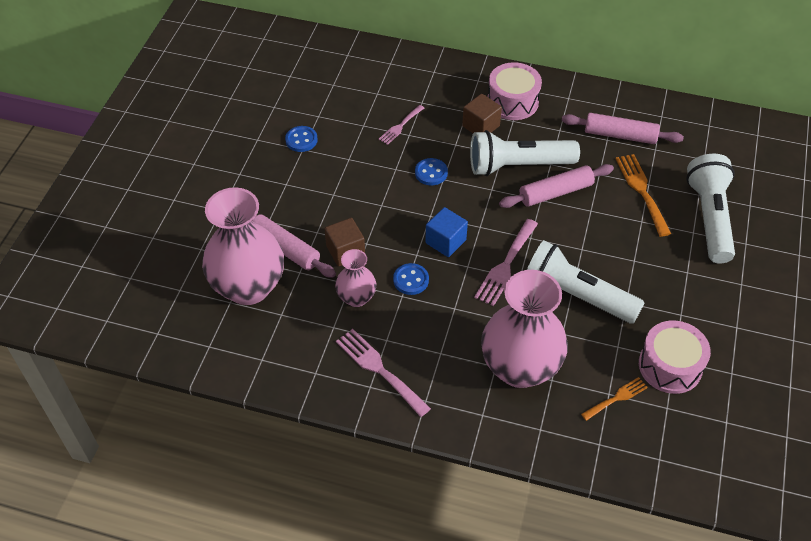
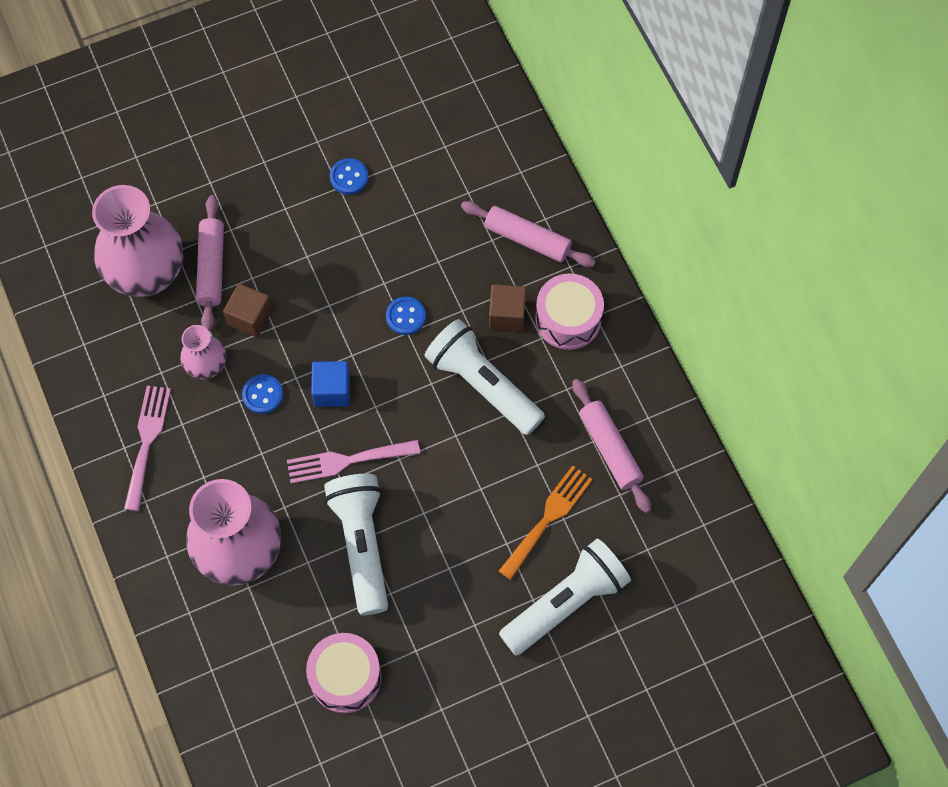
camera: 50 degrees right, 15 degrees up
pink fork [379,105,424,145] -> none
pink rolling pin [499,164,614,208] -> pink rolling pin moved to [461,201,596,267]
orange fork [581,377,648,421] -> none

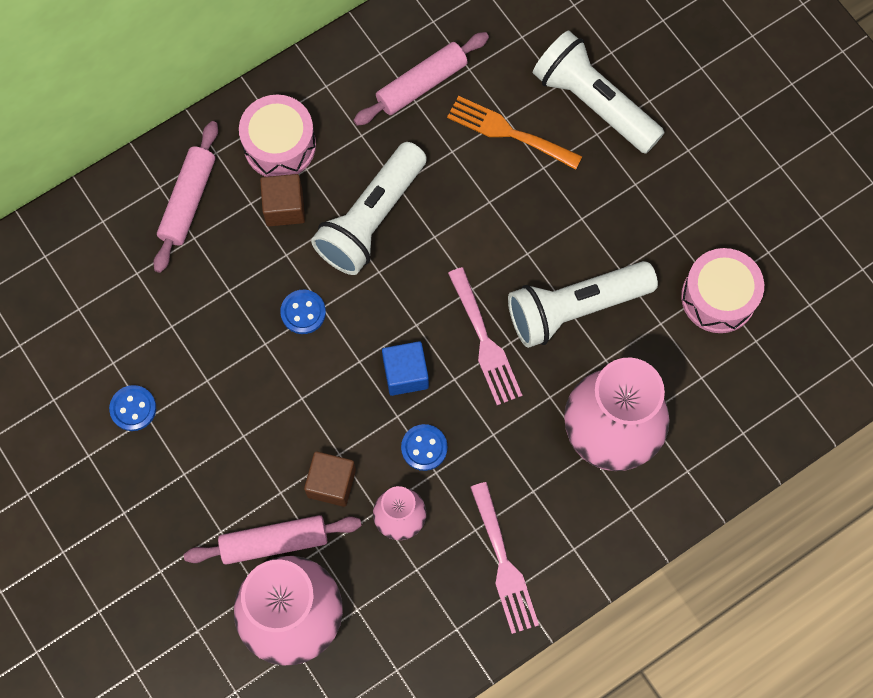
camera: 100 degrees left, 5 degrees up
pink fork [124,386,171,511] -> pink fork turned 105 degrees counterclockwise [470,482,539,634]

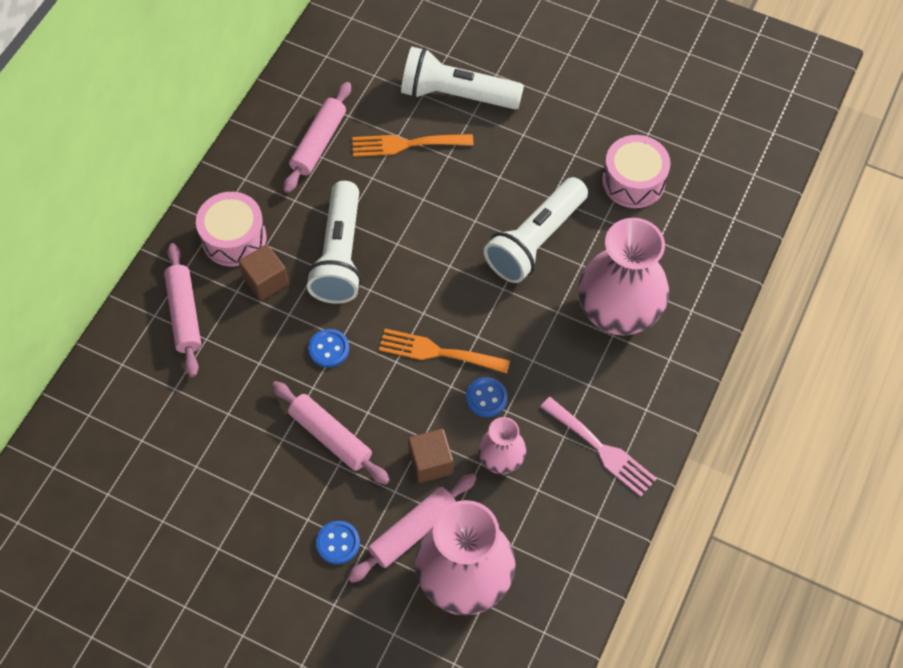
camera: 30 degrees left, 10 degrees down
blue button [109,385,156,431] -> blue button moved to [316,521,360,564]
blue cube [382,341,429,396] -> orange fork [379,329,510,374]
pink fork [448,267,522,405] -> none
none -> pink rolling pin [272,381,390,485]

